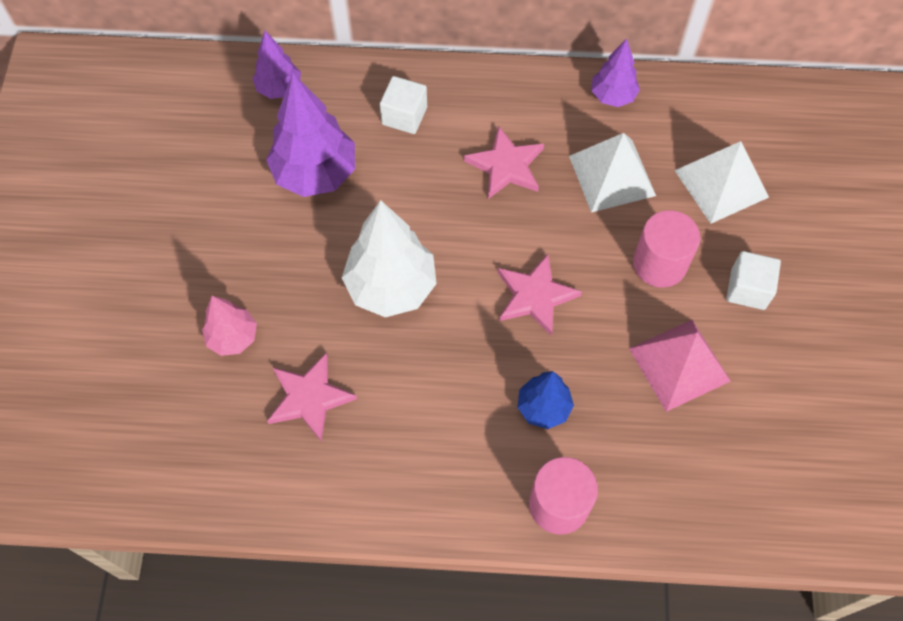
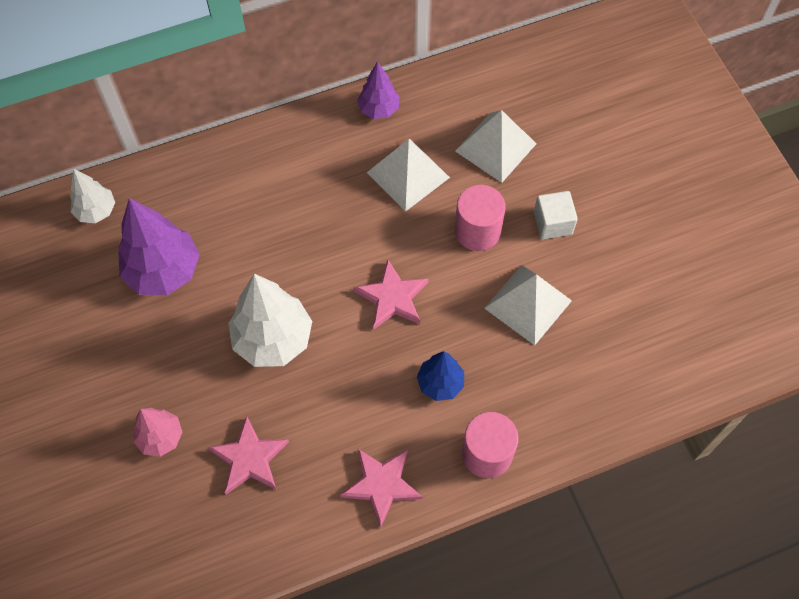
camera: 25 degrees left, 0 degrees up
purple tree [252,31,301,99] -> white tree [70,168,115,223]
white cube [380,76,427,134] -> none
pink star [464,126,544,199] -> pink star moved to [340,449,422,528]
pink pyramid [629,320,731,412] -> white pyramid [484,265,572,345]

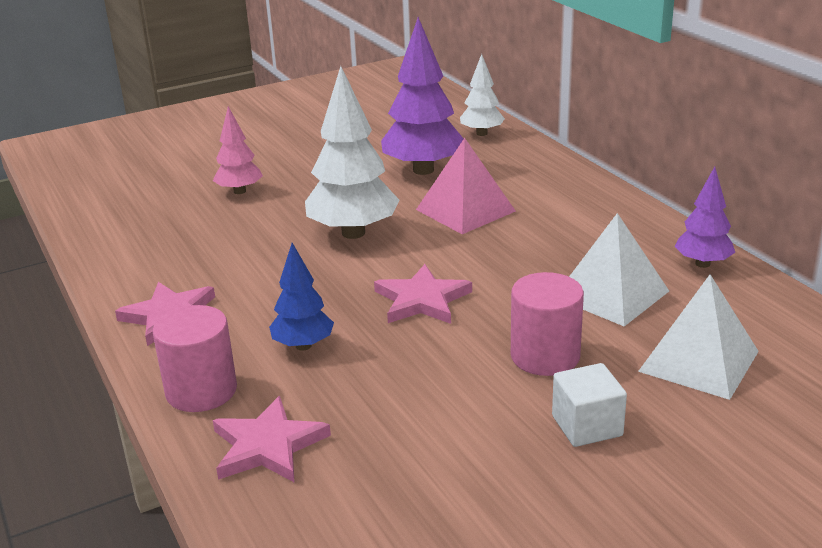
camera: 85 degrees right, 35 degrees down
pink star [208,416,289,495] -> pink star moved to [213,396,331,483]
white pyramid [484,265,572,345] -> none
none -> pink pyramid [416,138,516,234]

